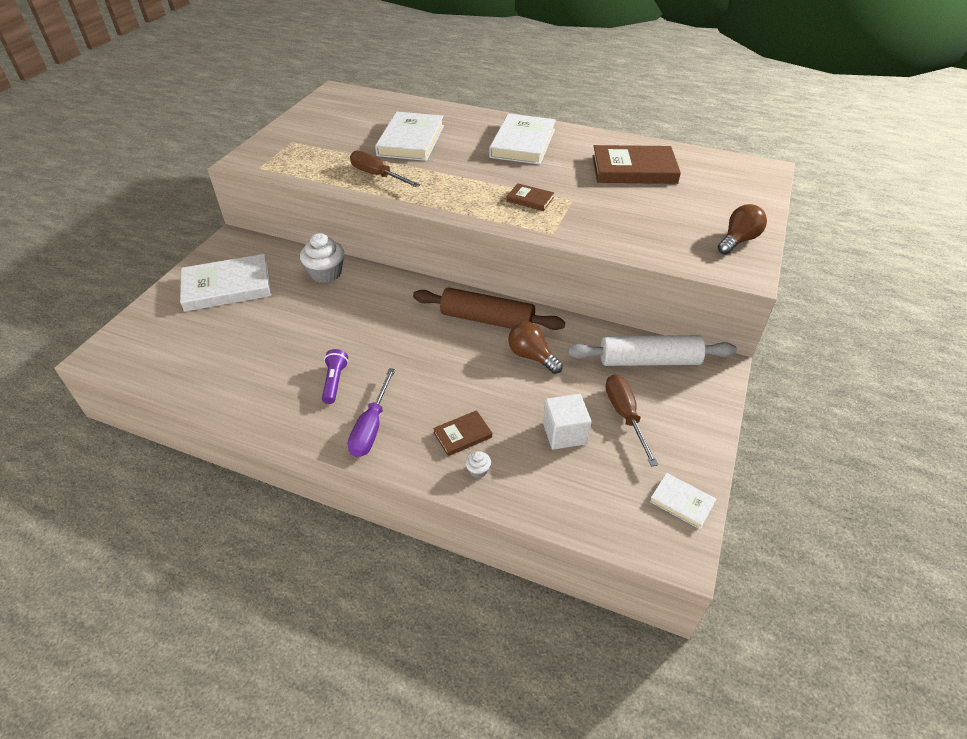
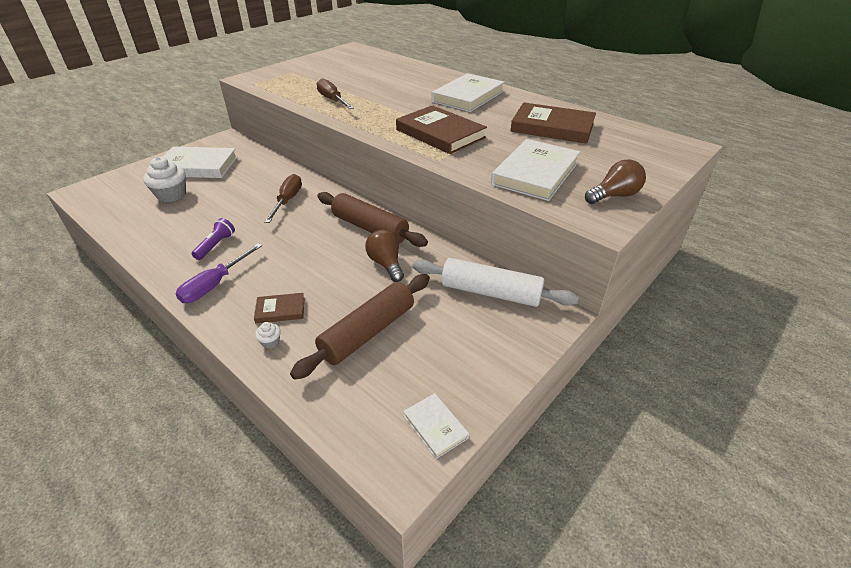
camera: 20 degrees right, 5 degrees down
white cupcake [300,233,344,283] -> white cupcake moved to [143,156,186,202]
white book [375,112,444,161] -> white book moved to [491,139,580,201]
brown book [506,183,554,211] -> brown book [396,105,487,154], size x2.08
white cube [543,394,591,450] -> brown rolling pin [290,274,430,380]
brown screwdriver [606,374,658,467] -> brown screwdriver moved to [264,174,302,223]

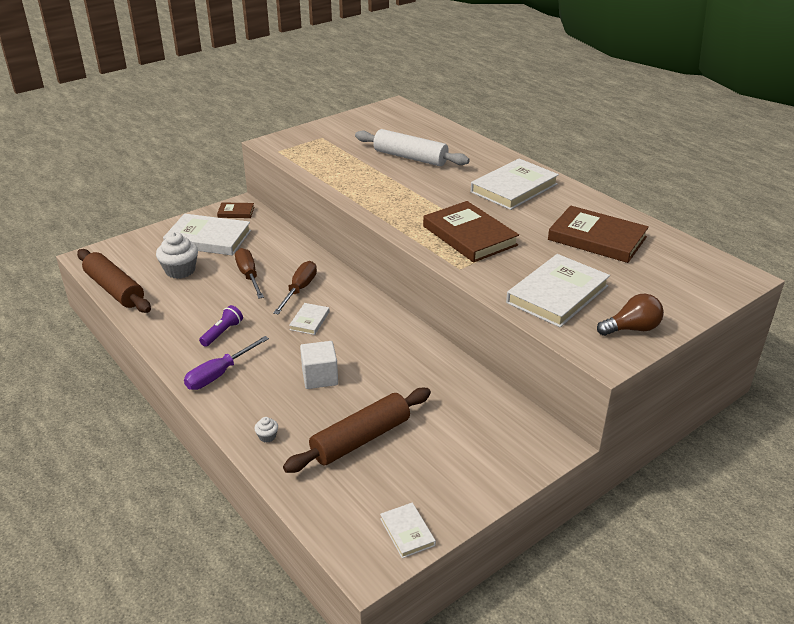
camera: 10 degrees right, 5 degrees down
brown book [254,293,305,324] -> brown book moved to [217,203,254,218]
brown screwdriver [317,78,354,109] -> brown screwdriver moved to [235,248,264,299]
brown rolling pin [317,192,428,247] -> brown rolling pin moved to [77,249,151,313]
brown light bulb [365,230,404,282] -> none
white rolling pin [412,258,579,307] -> white rolling pin moved to [355,129,470,166]
none -> white book [289,303,330,335]
none -> white cube [300,341,338,389]

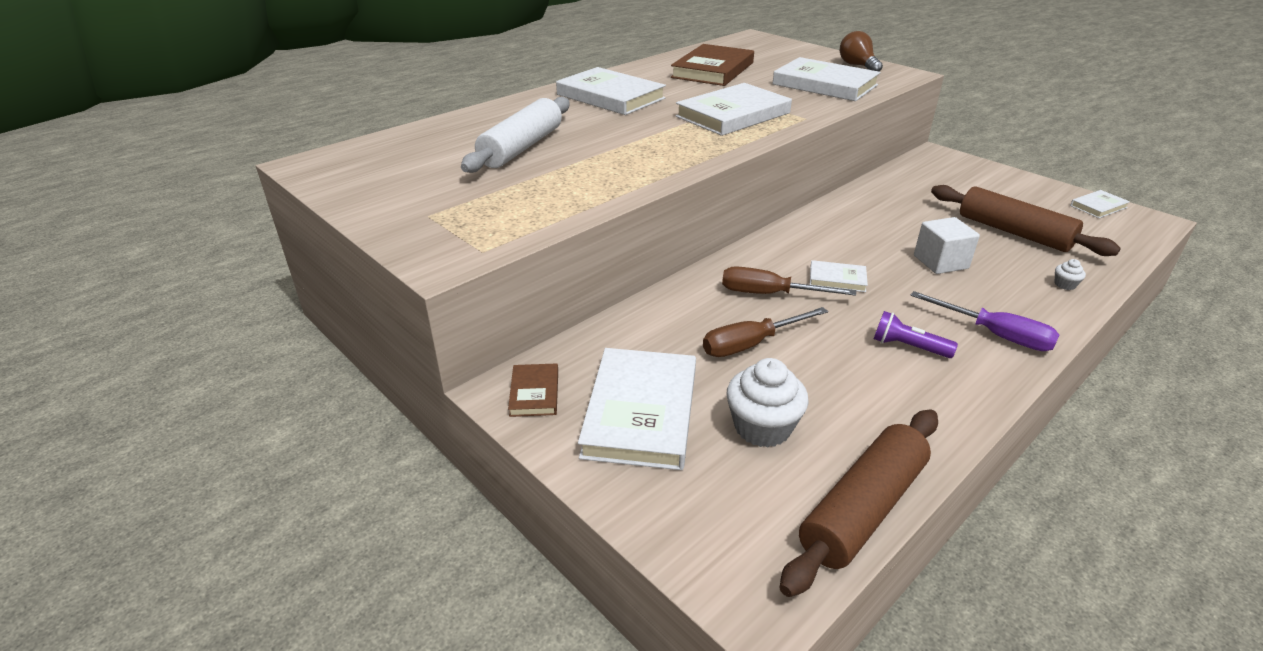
camera: 95 degrees left, 0 degrees up
brown book [423,201,519,262] -> white book [676,83,792,136]

